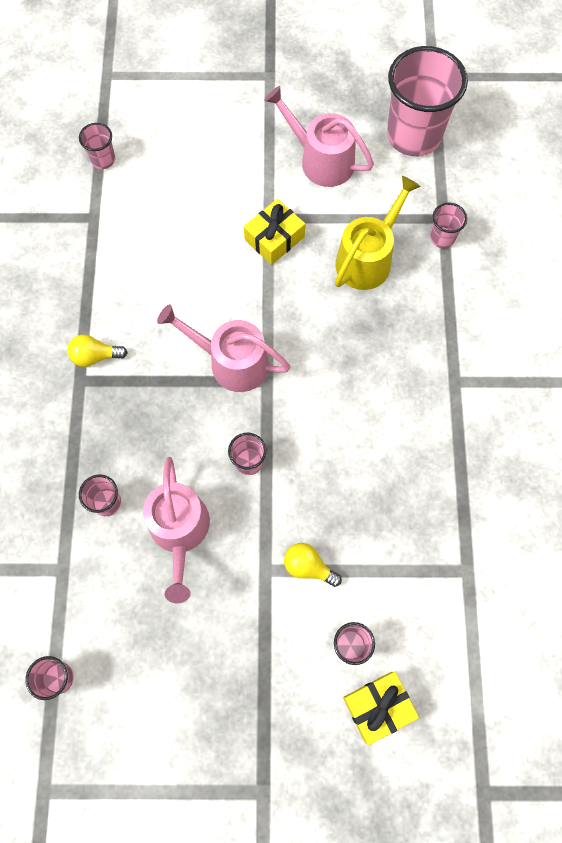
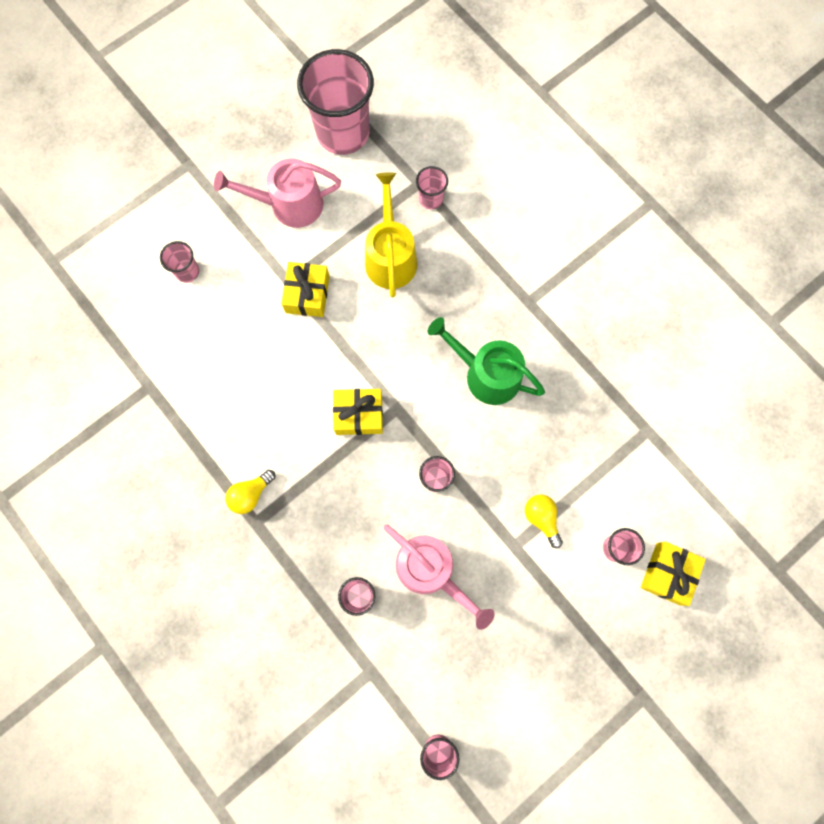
camera: 40 degrees left, 5 degrees up
pink cup [79,123,115,169] -> pink cup moved to [160,241,199,283]
pink watering can [157,304,290,392] -> yellow gift [333,389,383,435]
yellow light bulb [284,543,342,587] -> yellow light bulb turned 75 degrees clockwise [525,495,563,548]
none -> green watering can [428,317,545,405]

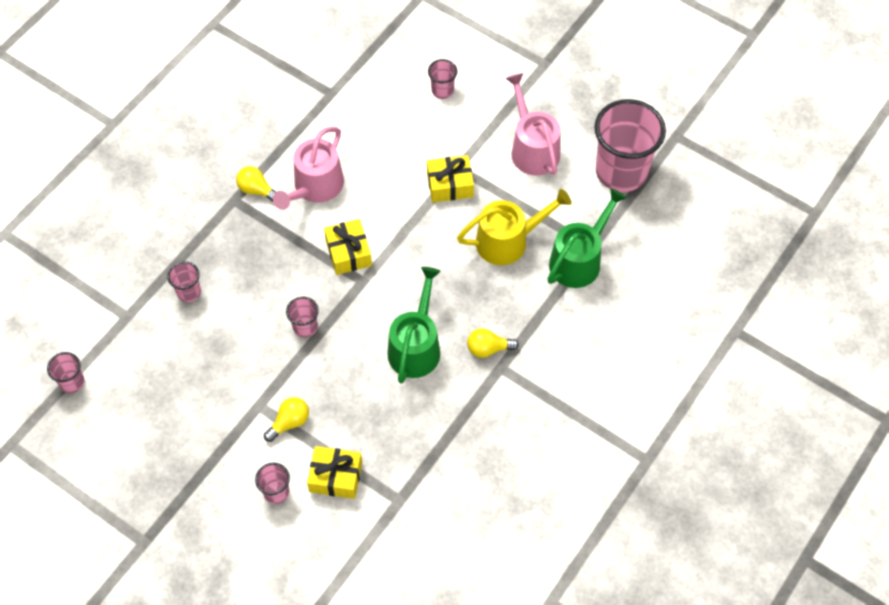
camera: 75 degrees right, 15 degrees down
pink watering can [384,525,495,630] -> pink watering can moved to [273,127,344,210]
pink cup [416,166,448,209] -> green watering can [548,188,627,288]
yellow gift [641,542,706,606] -> yellow gift moved to [307,446,362,499]
none -> yellow light bulb [467,328,519,358]

